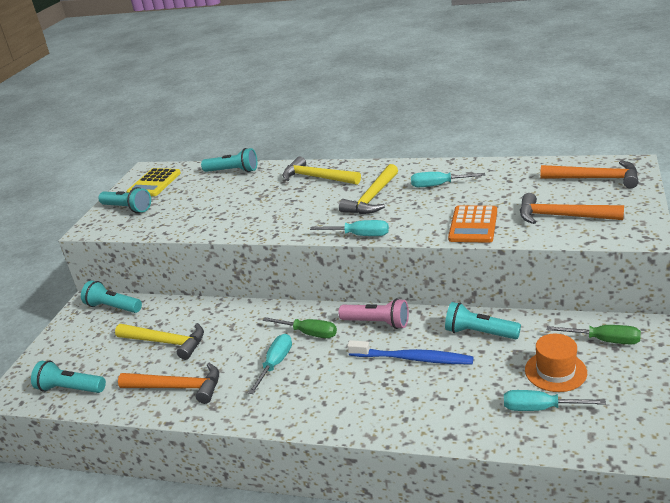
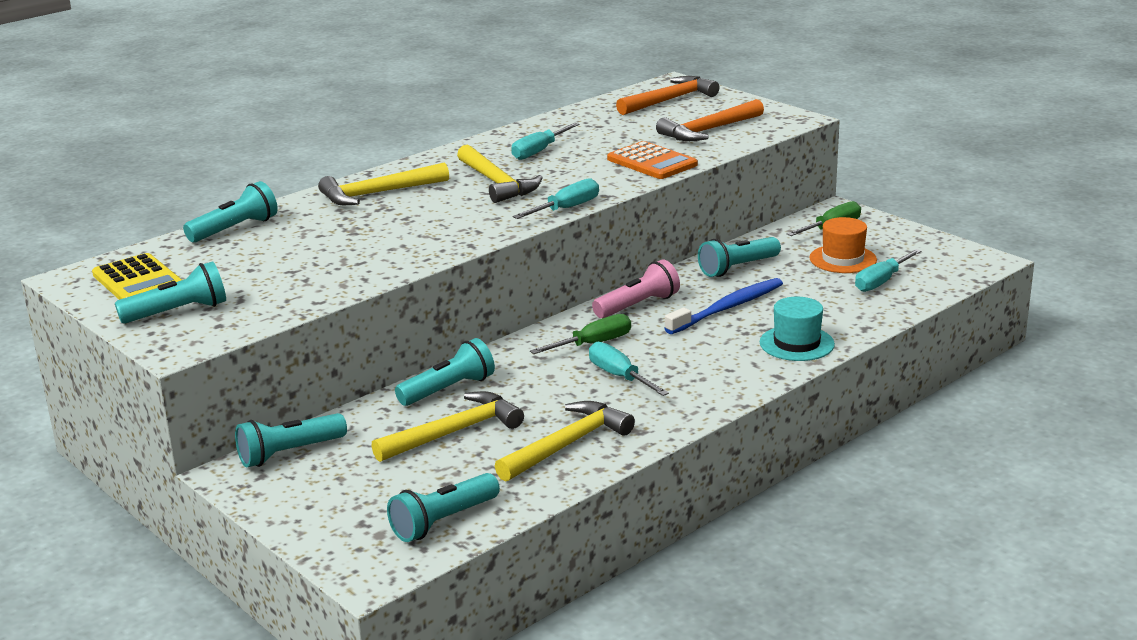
camera: 60 degrees left, 5 degrees down
orange hammer [118,363,219,404] -> yellow hammer [495,401,635,482]
none -> turquoise flashlight [395,338,495,406]
none -> turquoise hat [760,297,835,361]

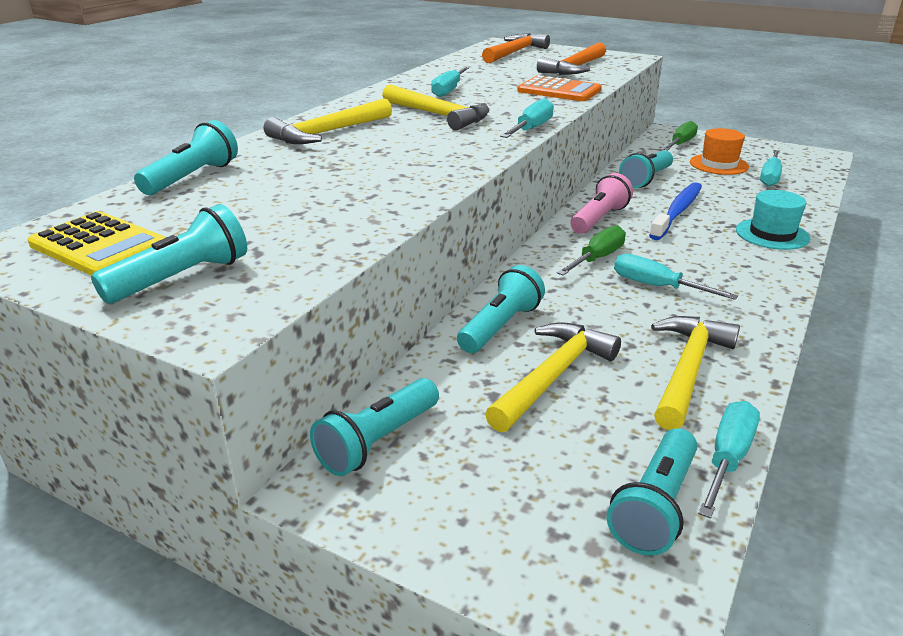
camera: 20 degrees left, 5 degrees up
none -> turquoise screwdriver [698,401,760,519]

